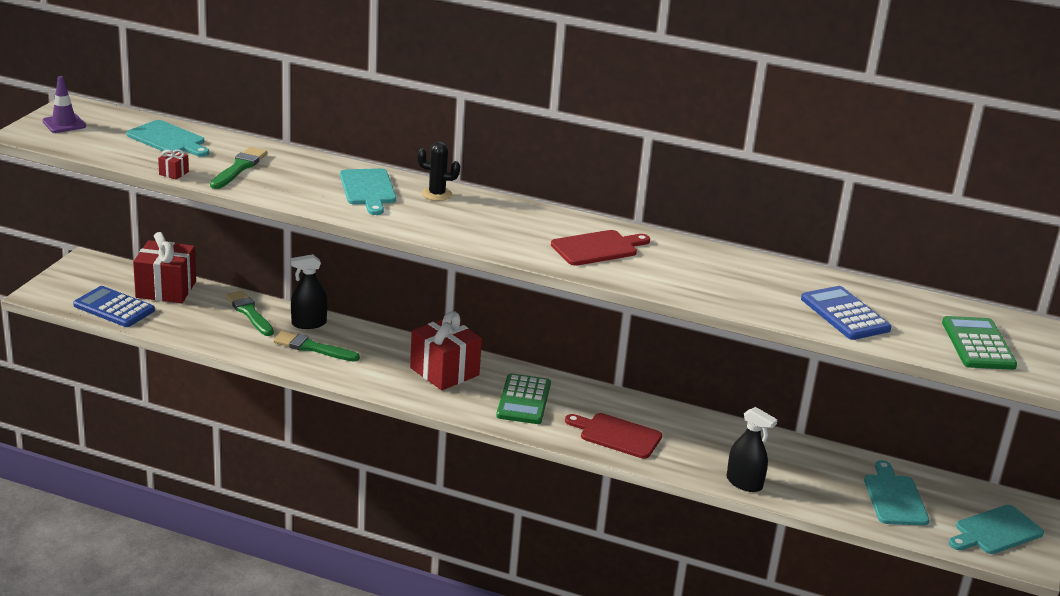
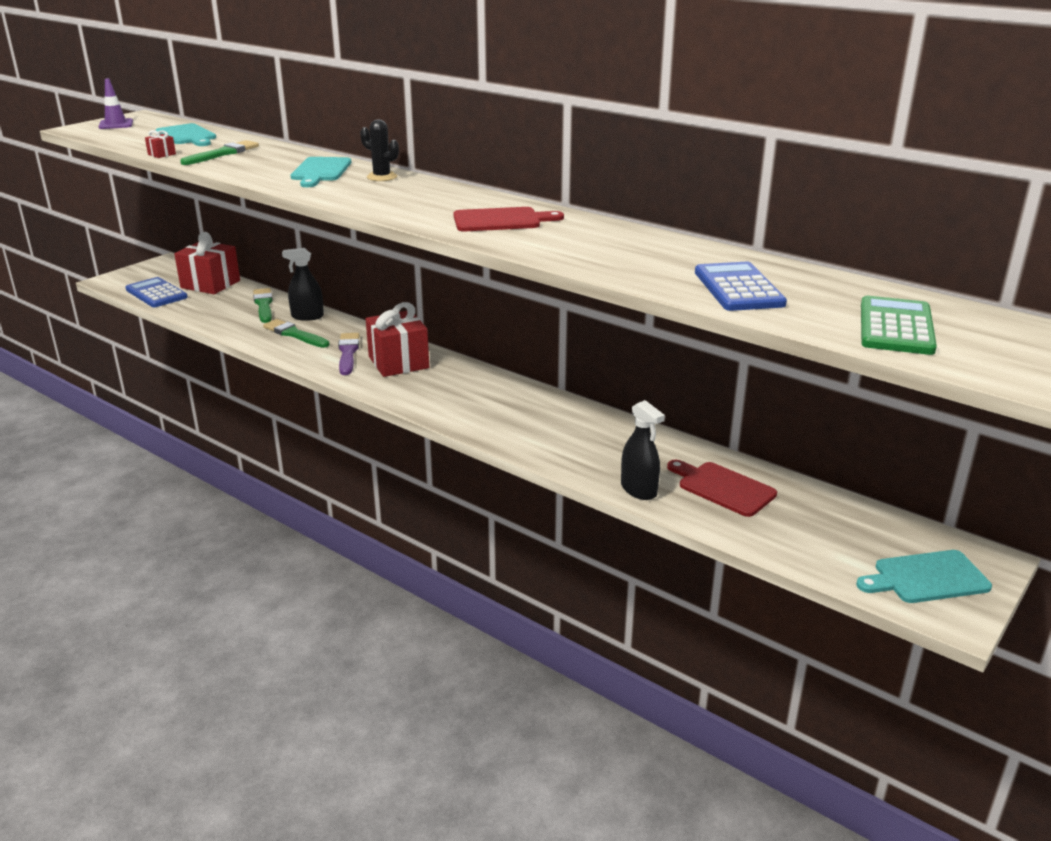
camera: 20 degrees right, 0 degrees up
green calculator [496,373,551,424] -> none
red cutting board [565,413,662,459] -> red cutting board moved to [667,460,777,517]
turquoise cutting board [864,460,929,526] -> none
none -> purple brush [338,333,360,375]

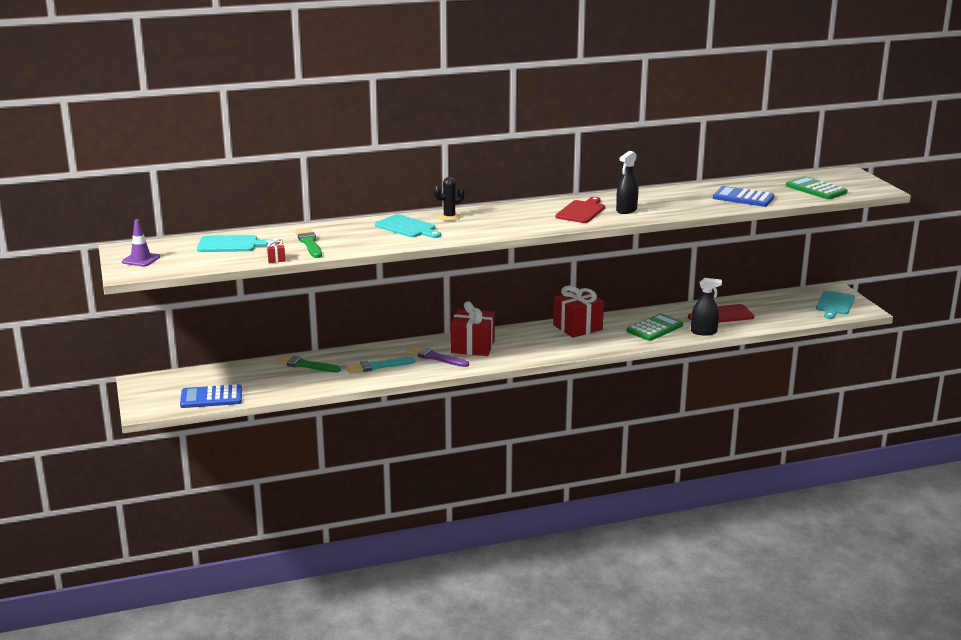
camera: 55 degrees left, 5 degrees down
red gift [174,232,240,294] -> red gift moved to [553,285,604,338]
green brush [263,319,330,348] -> turquoise brush [346,357,415,373]
black spray bottle [282,248,324,321] -> black spray bottle moved to [616,151,639,214]
none -> green calculator [627,313,683,341]

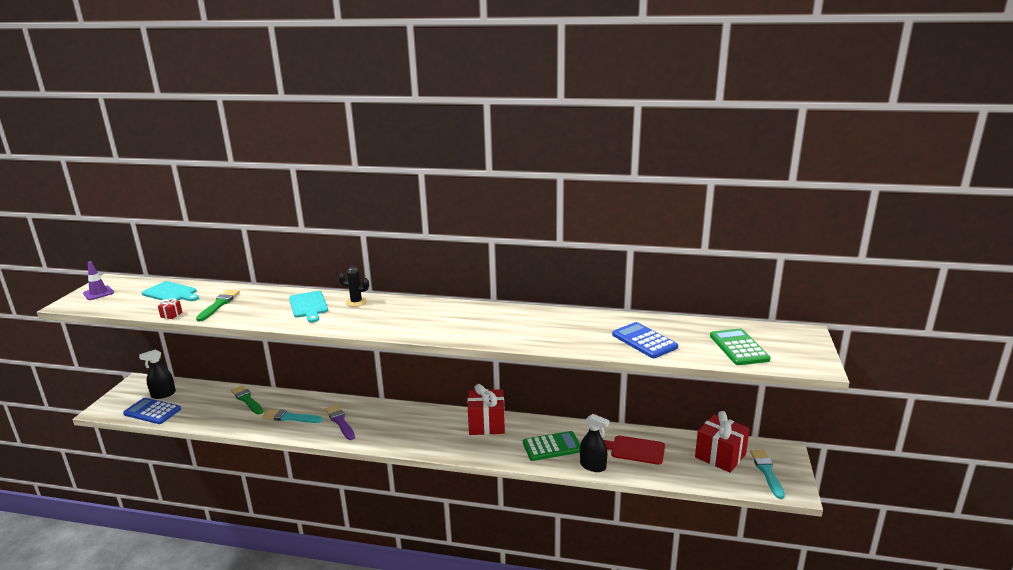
camera: 30 degrees right, 0 degrees up
red gift [451,301,495,356] -> red gift moved to [695,411,750,473]
red cutting board [556,197,605,223] -> none
black spray bottle [616,151,639,214] -> black spray bottle moved to [139,350,176,399]
turquoise cutting board [816,291,855,319] -> turquoise brush [750,450,785,499]

